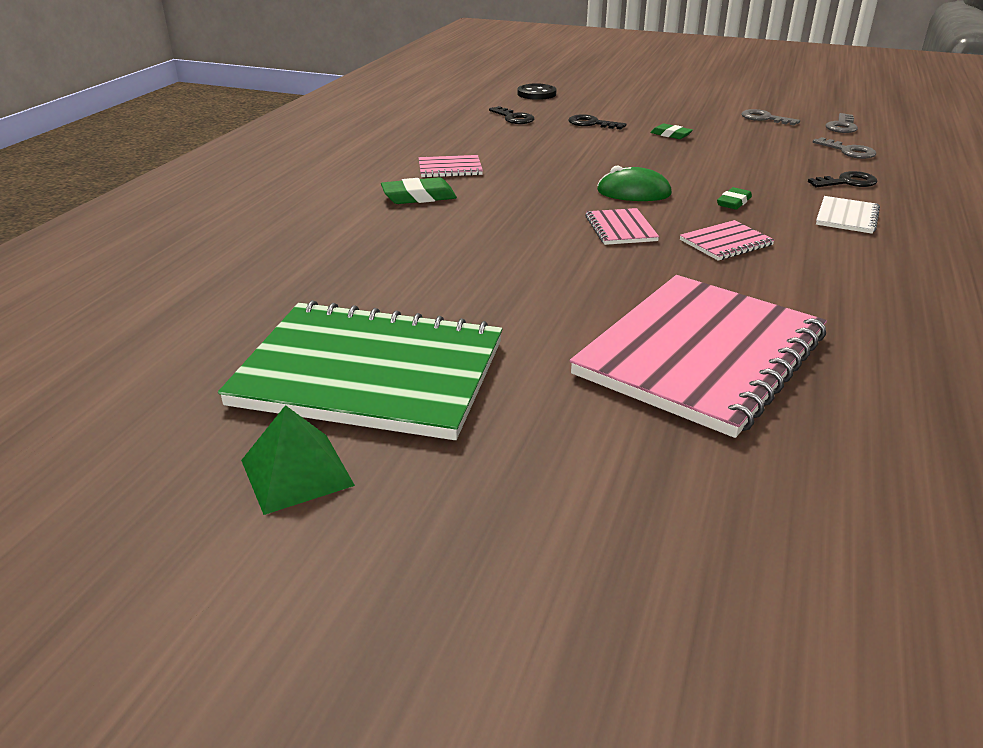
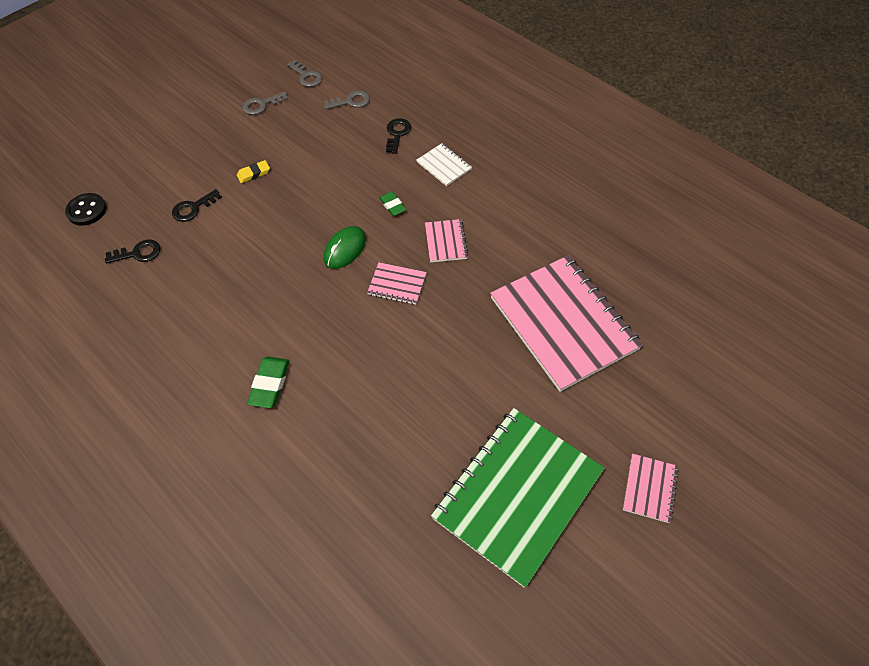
camera: 65 degrees left, 25 degrees up
green pyramid [241,405,355,515] -> none
pink notebook [419,155,483,178] -> pink notebook moved to [623,454,679,523]
green eraser [650,124,693,139] -> yellow eraser [237,160,270,183]

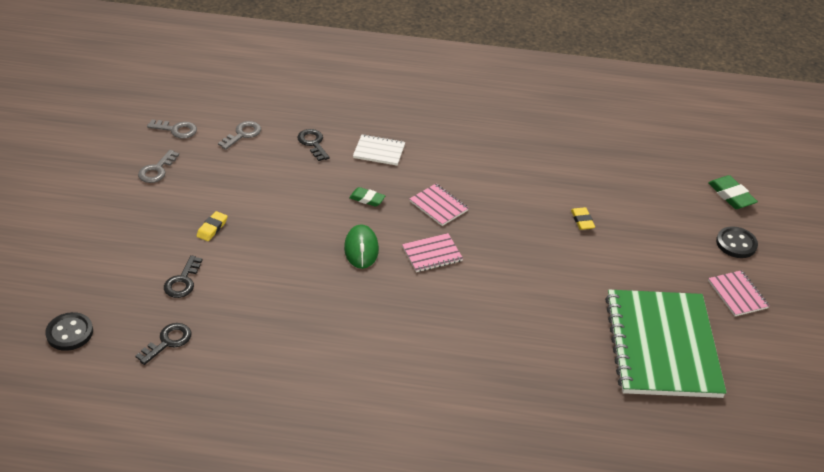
camera: 40 degrees left, 15 degrees down
green eraser [247,357,290,408] -> green eraser moved to [708,175,758,209]
pink notebook [490,256,643,392] -> yellow eraser [571,207,595,230]
none -> black button [716,226,758,258]

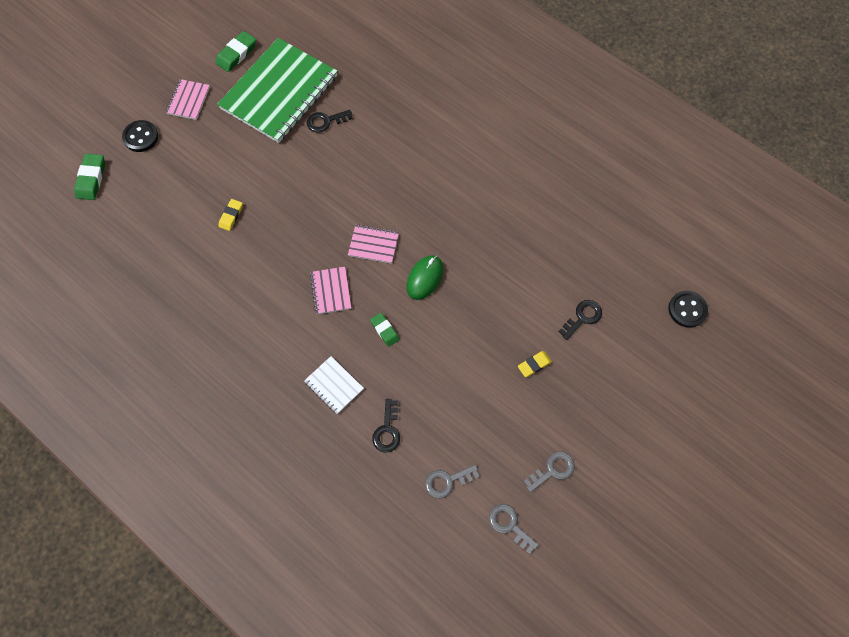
camera: 145 degrees left, 25 degrees up
black key [136,323,192,365] -> black key moved to [307,110,353,133]
none -> green eraser [215,31,256,72]

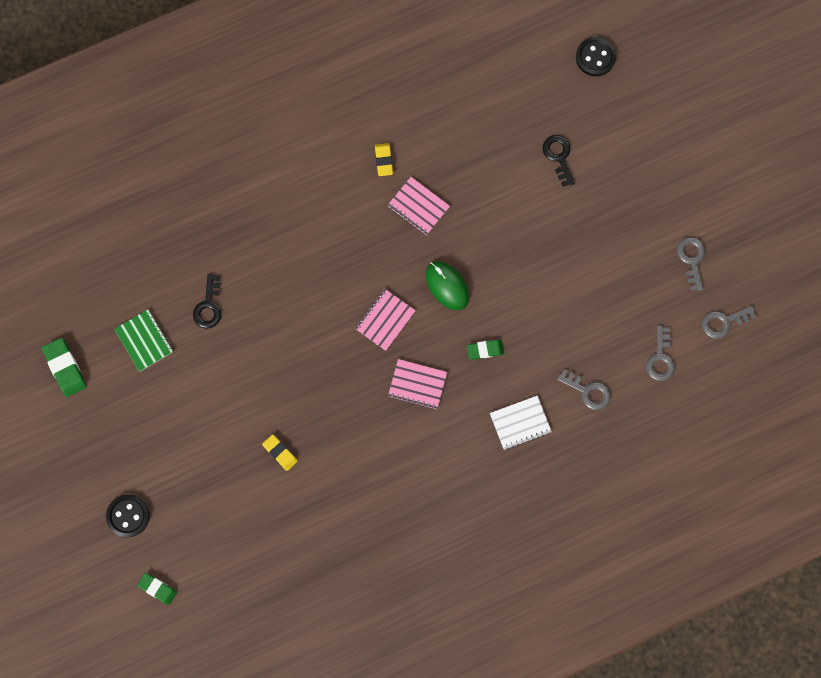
camera: 65 degrees left, 10 degrees up
green eraser [74,154,105,200] -> green eraser [137,573,177,605], size x0.65
pink notebook [166,79,210,120] -> pink notebook moved to [388,177,450,235]
green notebook [217,38,338,143] -> green notebook [115,310,173,371], size x0.42
black key [372,399,400,453] -> grey key [557,369,611,411]
yellow eraser [518,351,552,377] -> yellow eraser moved to [375,143,393,176]

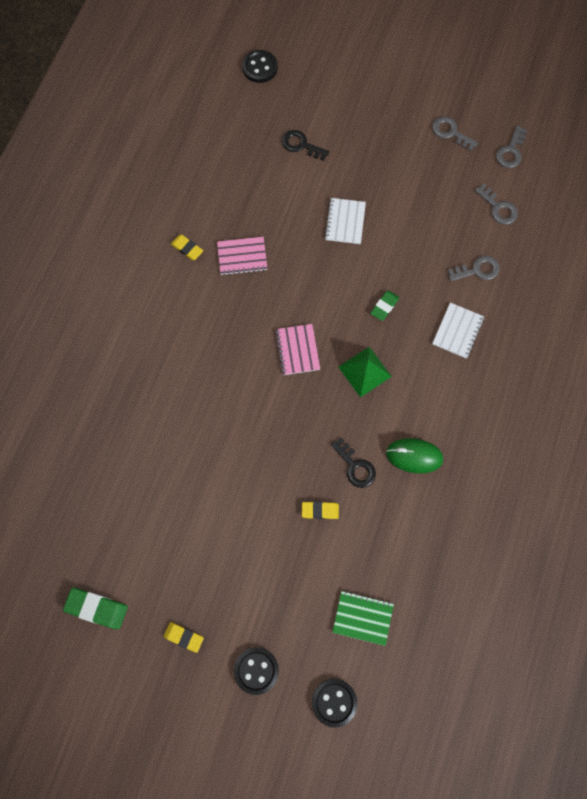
camera: 45 degrees left, 5 degrees down
green notebook [115,310,173,371] -> green notebook moved to [332,591,394,646]
green eraser [137,573,177,605] -> black button [312,678,357,728]
black key [193,274,221,329] -> black key moved to [331,438,376,488]
pink notebook [388,359,447,410] -> green pyramid [338,347,392,397]
green mouse [426,261,469,310] -> green mouse moved to [386,438,443,474]
none -> yellow eraser [164,622,204,653]
none -> white notebook [325,198,366,244]

